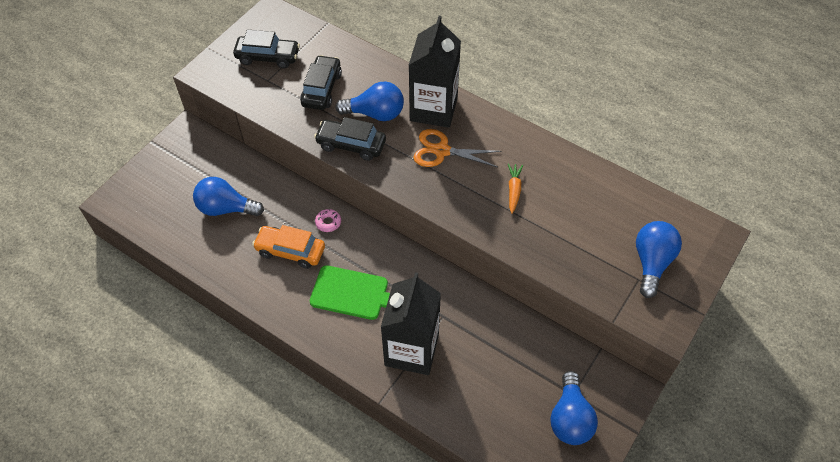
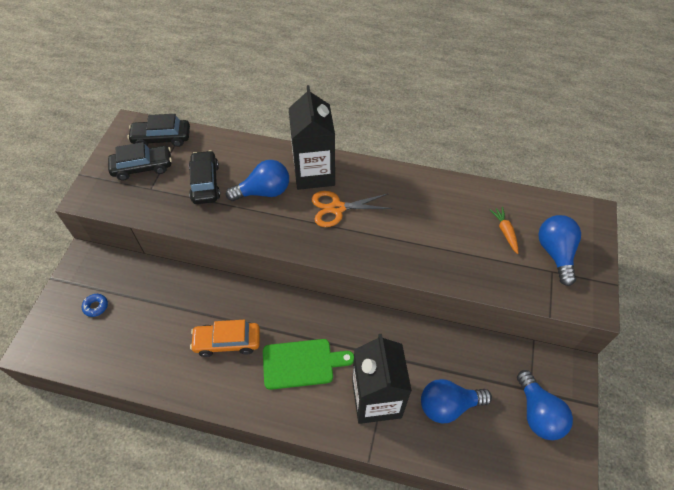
camera: 20 degrees left, 0 degrees up
blue light bulb [193,177,264,216] -> blue light bulb moved to [421,379,492,423]
black car [314,117,386,161] -> black car moved to [127,114,190,147]
pink donut [315,209,341,232] -> none
orange carrot [508,163,523,214] -> orange carrot moved to [490,207,518,254]
none -> blue donut [82,294,108,317]

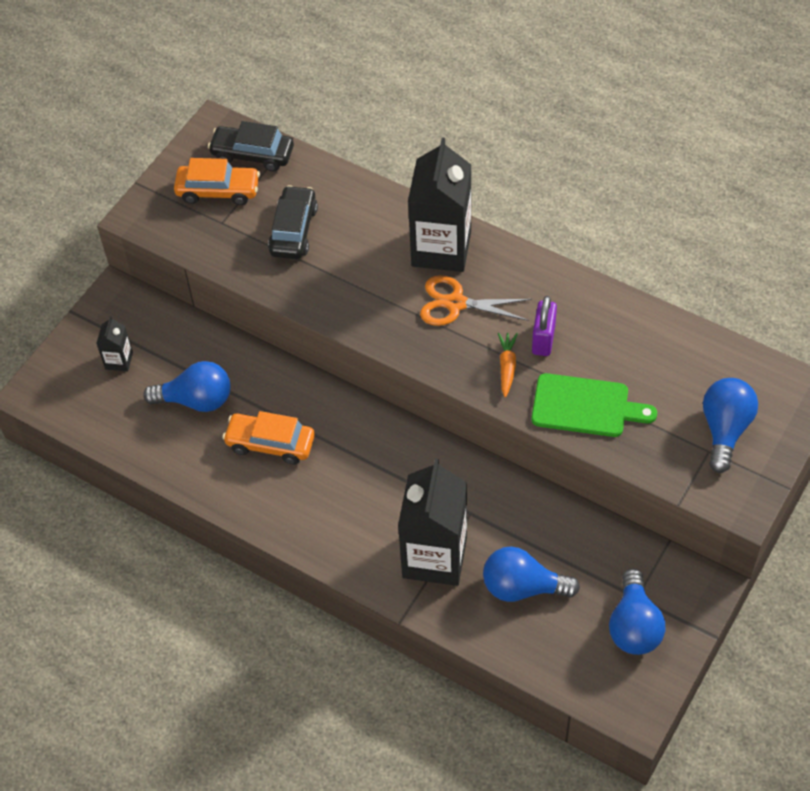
camera: 20 degrees right, 0 degrees up
blue donut [82,294,108,317] -> black carton [96,316,133,371]
black car [108,142,172,180] -> orange car [174,158,260,205]
blue light bulb [226,160,289,201] -> blue light bulb moved to [143,361,231,412]
green cutting board [263,339,354,390] -> green cutting board moved to [531,373,657,437]
orange carrot [490,207,518,254] -> orange carrot moved to [498,333,518,397]
none -> purple padlock [532,296,557,356]

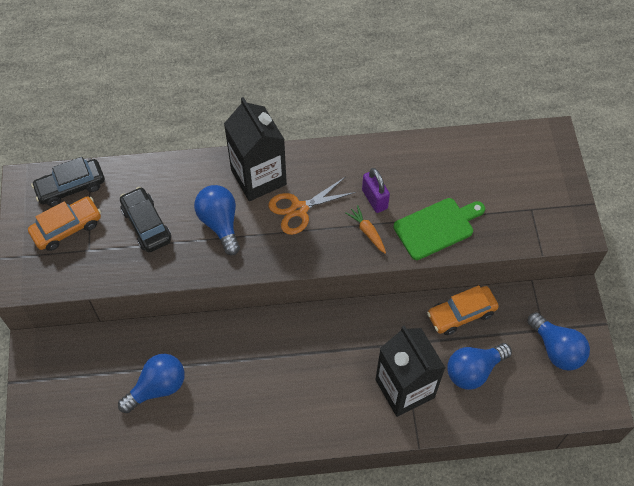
camera: 40 degrees left, 5 degrees up
black carton [96,316,133,371] -> none
orange car [222,411,315,465] -> orange car moved to [427,285,499,335]
blue light bulb [703,378,758,473] -> blue light bulb moved to [194,185,240,255]

